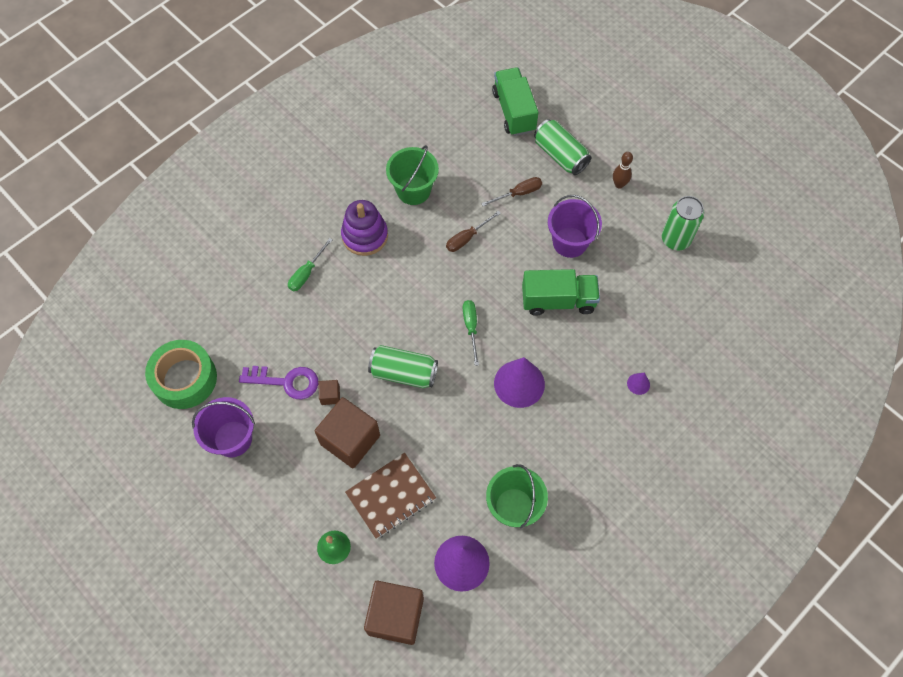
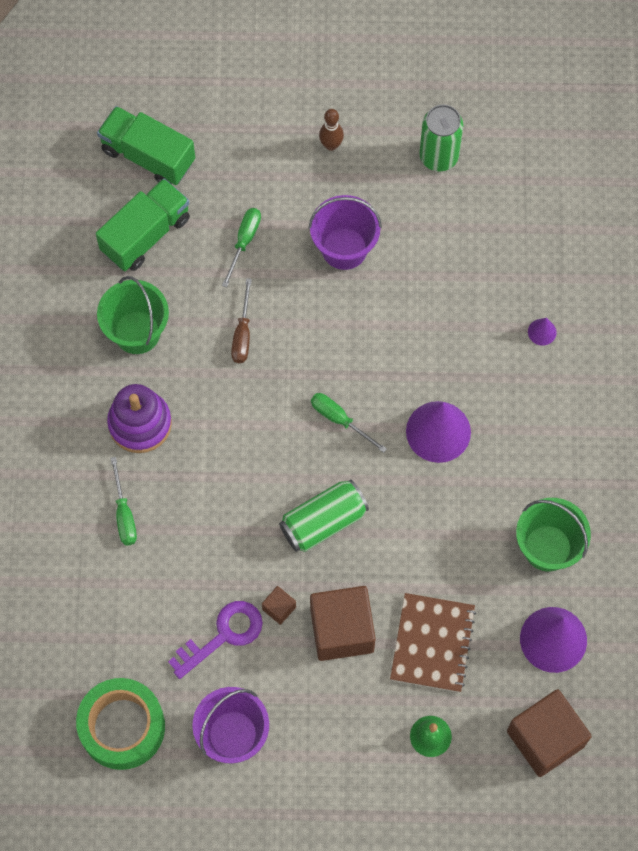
camera: 45 degrees left, 5 degrees up
brown screwdriver [481,177,542,206] -> green screwdriver [222,208,261,288]
green truck [522,269,600,316] -> green truck moved to [96,178,190,271]
green can [534,119,591,175] -> none

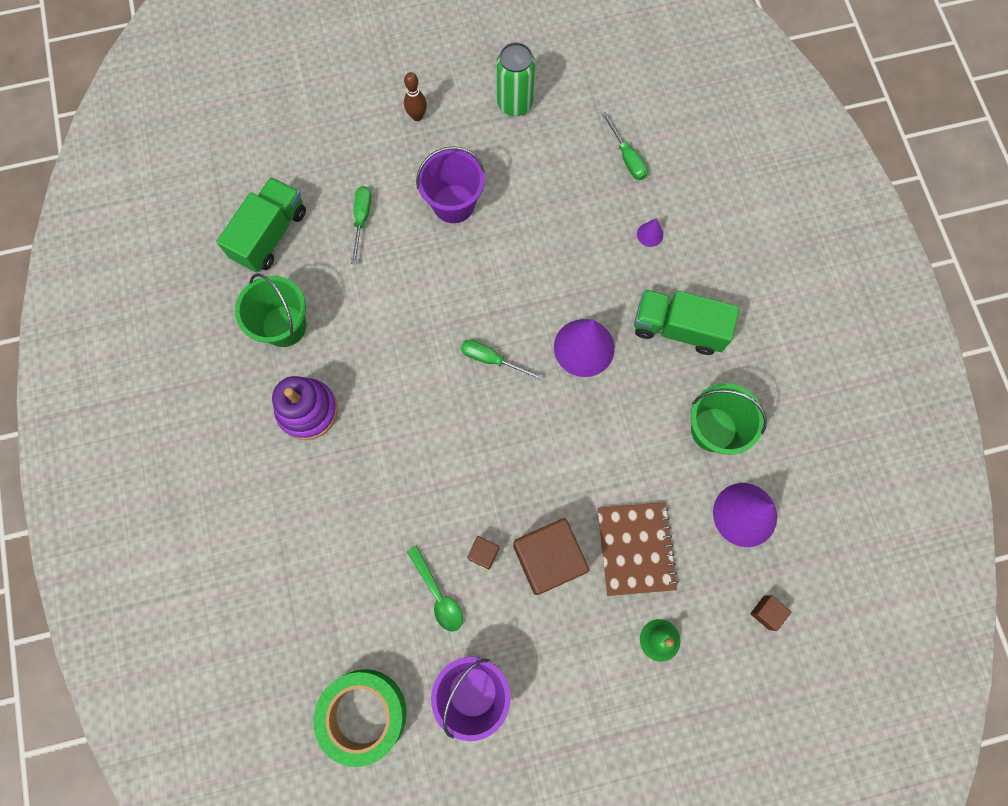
camera: 15 degrees left, 5 degrees up
green truck [97,106,195,185] -> green truck moved to [634,289,739,355]
green screwdriver [110,457,137,546] -> green screwdriver moved to [602,112,648,180]
purple key [168,601,263,679] -> green spoon [407,545,463,632]
brown screwdriver [231,278,252,363] -> none
green can [279,479,369,552] -> none
brown cube [507,689,592,777] -> brown cube [750,595,791,631], size x0.44

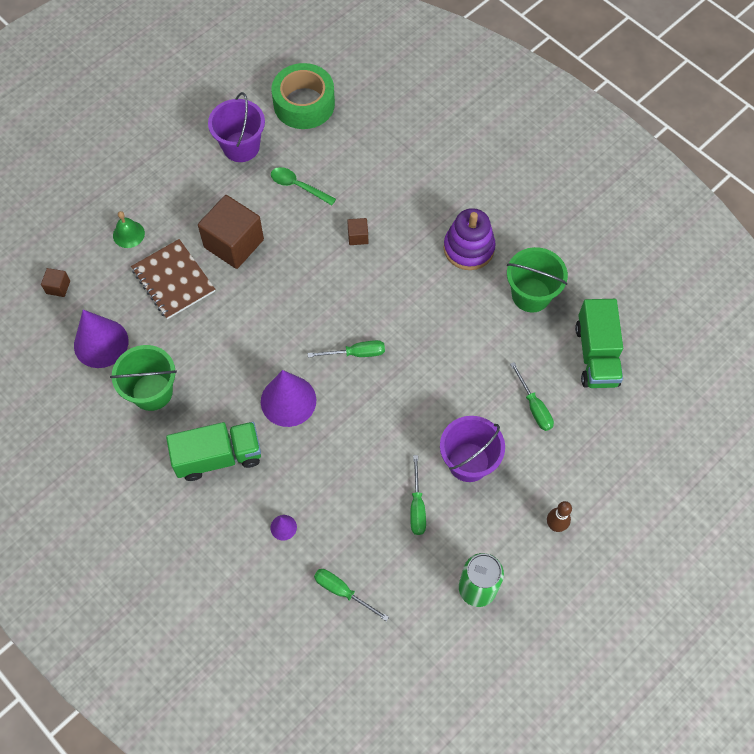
camera: 150 degrees right, 10 degrees down
brown cube [467,536,499,569] -> brown cube moved to [347,218,368,245]
none -> green screwdriver [410,455,426,535]

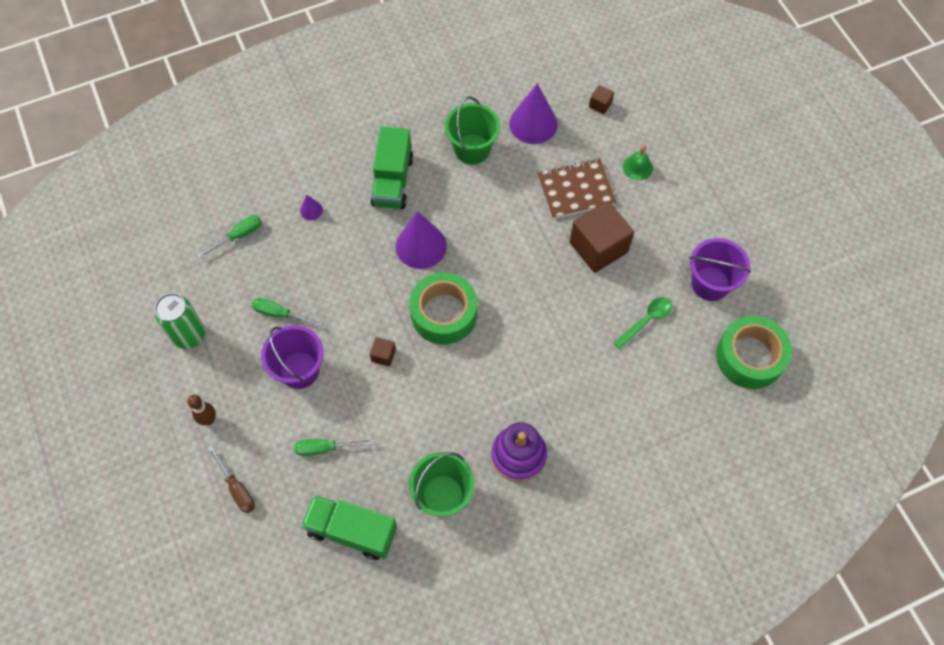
camera: 110 degrees right, 0 degrees up
green screwdriver [308,340,385,358] -> green tape [410,272,477,345]
brown cube [347,218,368,245] -> brown cube moved to [370,337,396,366]
none -> brown screwdriver [208,445,255,513]

